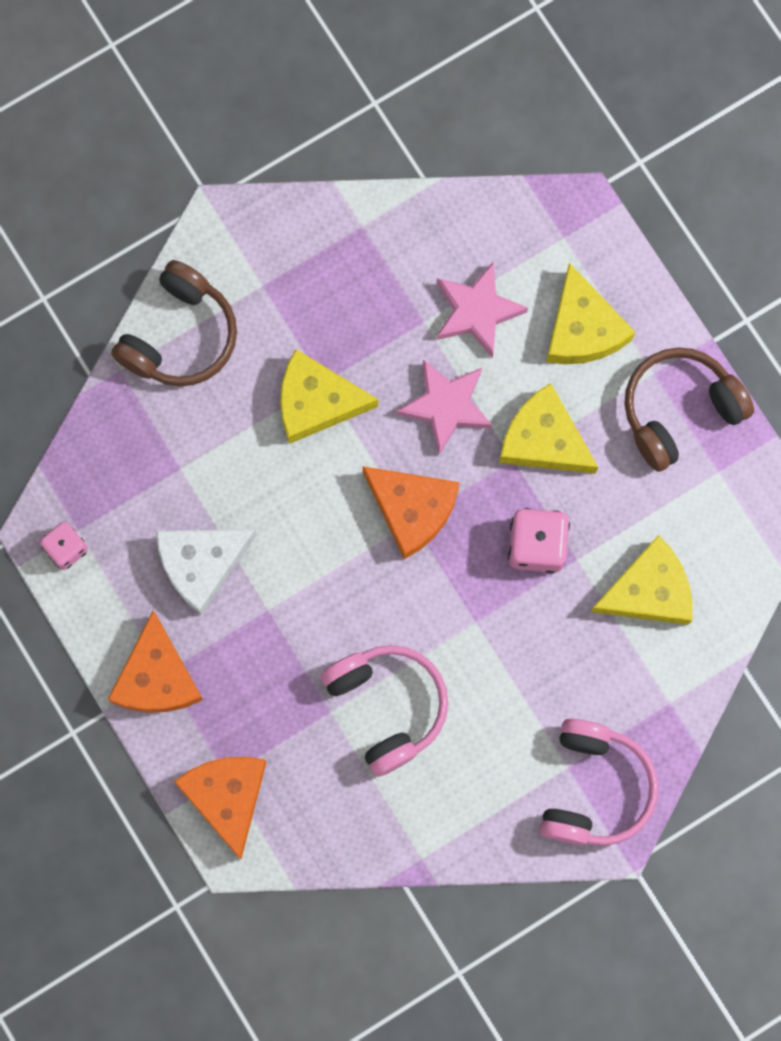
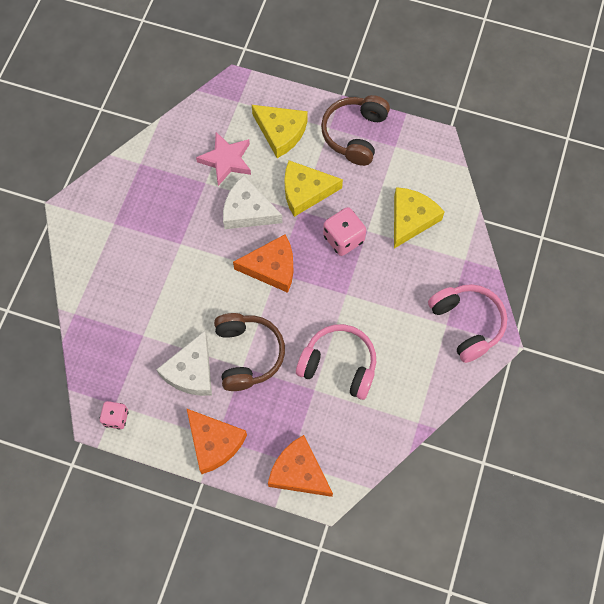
camera: 40 degrees left, 10 degrees down
brown headphones [111,260,237,386] -> brown headphones moved to [214,313,285,391]
yellow cheese [280,349,378,444] -> none
pink star [397,359,492,455] -> white cheese [223,176,282,229]

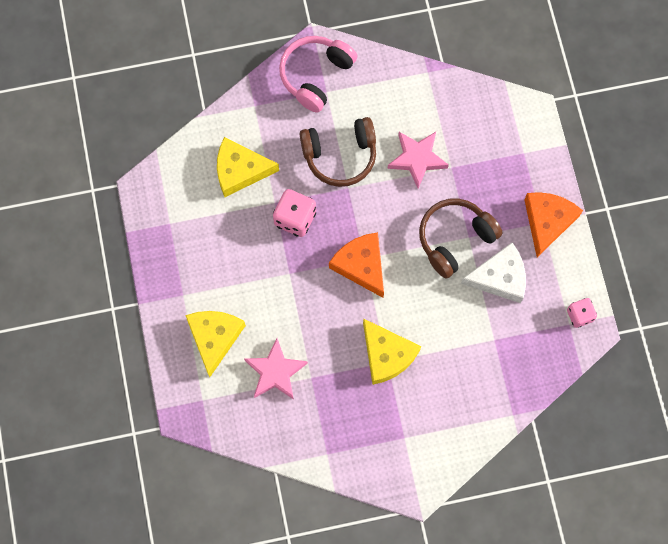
camera: 120 degrees left, 5 degrees up
white cheese [223,176,282,229] -> none
orange cheese [268,435,333,497] -> none
yellow cheese [284,160,343,217] -> yellow cheese moved to [363,318,421,385]
pink headphones [296,324,376,400] -> pink star [387,132,449,188]
brown headphones [321,95,390,166] -> brown headphones moved to [300,117,376,187]

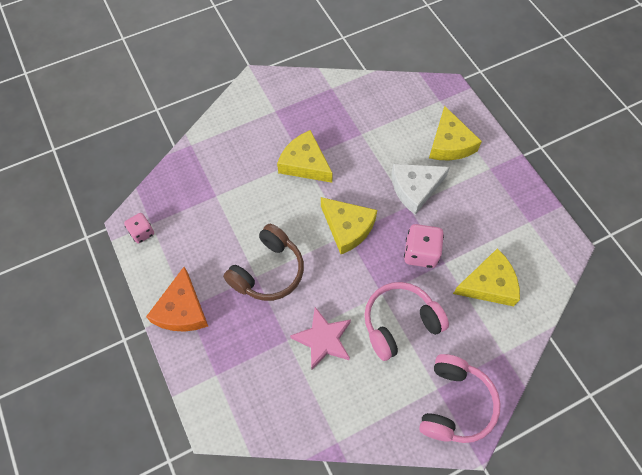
camera: 165 degrees right, 10 degrees down
pink star [244,338,308,400] -> none
brown headphones [300,117,376,187] -> pink headphones [364,282,449,361]
orange cheese [329,232,384,298] -> yellow cheese [321,197,377,254]
white cheese [461,242,526,303] -> white cheese moved to [391,164,450,215]

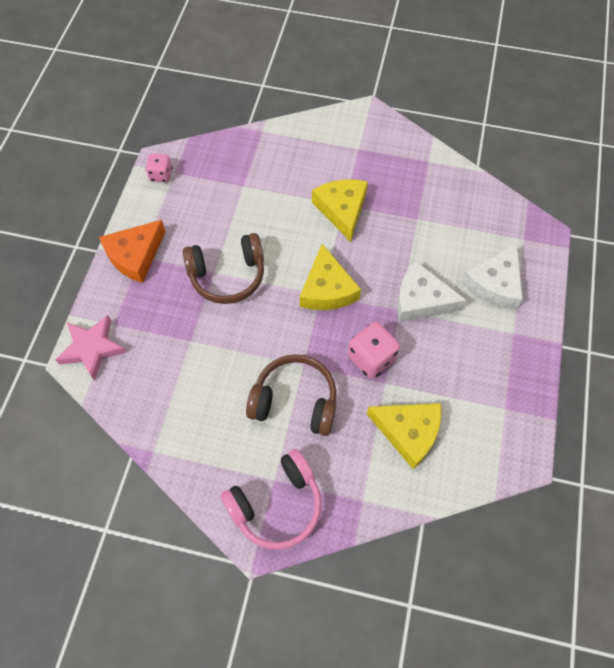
camera: 40 degrees right, 0 degrees up
pink star [290,307,351,370] -> pink star moved to [55,315,127,381]
pink headphones [364,282,449,361] -> brown headphones [246,354,337,436]
yellow cheese [429,106,482,160] -> white cheese [461,243,523,309]

